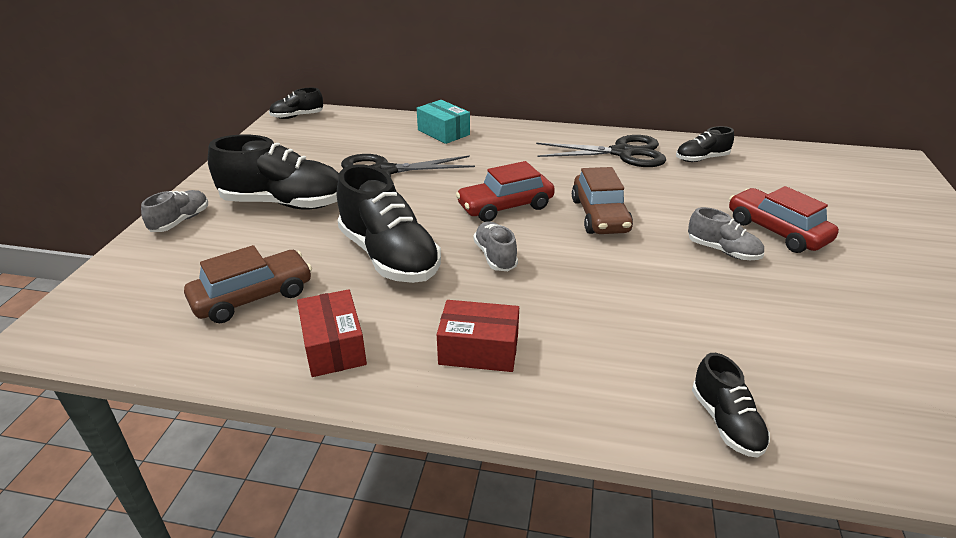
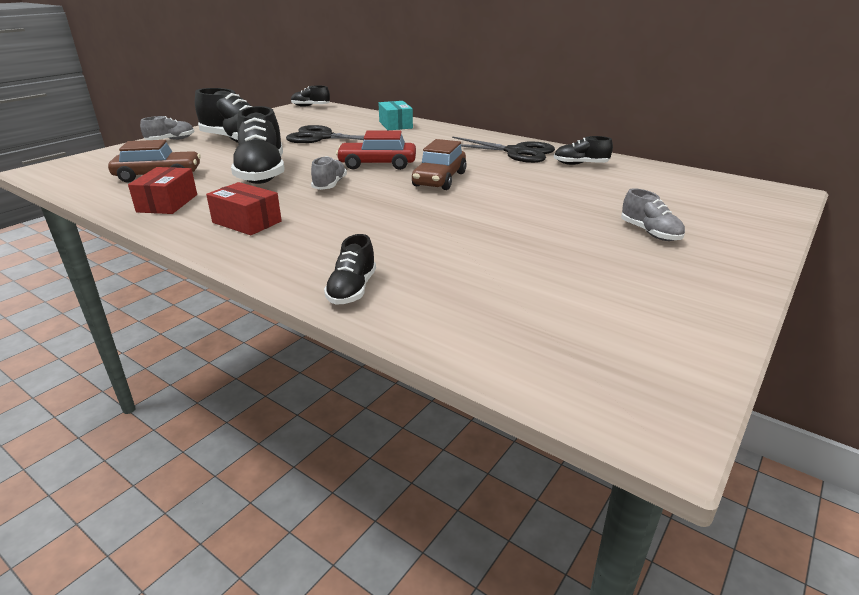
camera: 25 degrees right, 5 degrees down
grey shoe [688,207,764,260] -> grey shoe moved to [621,188,685,241]
red car [729,186,839,253] -> none

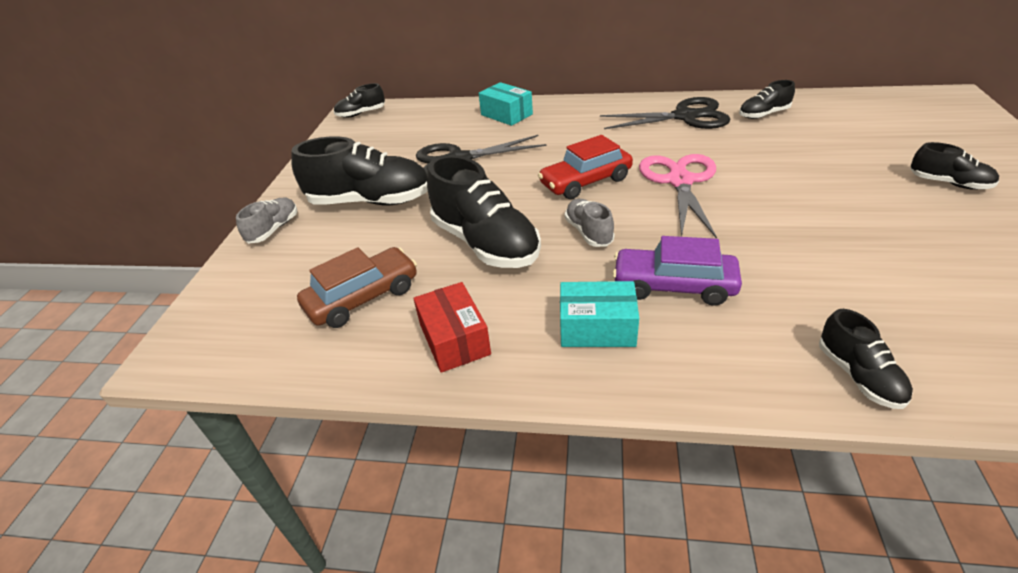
camera: 25 degrees left, 10 degrees up
red box [206,182,282,235] -> turquoise box [560,281,639,347]
brown car [412,139,467,190] -> pink scissors [639,154,717,239]
grey shoe [621,188,685,241] -> black shoe [910,142,999,190]
none -> purple car [612,236,742,306]

